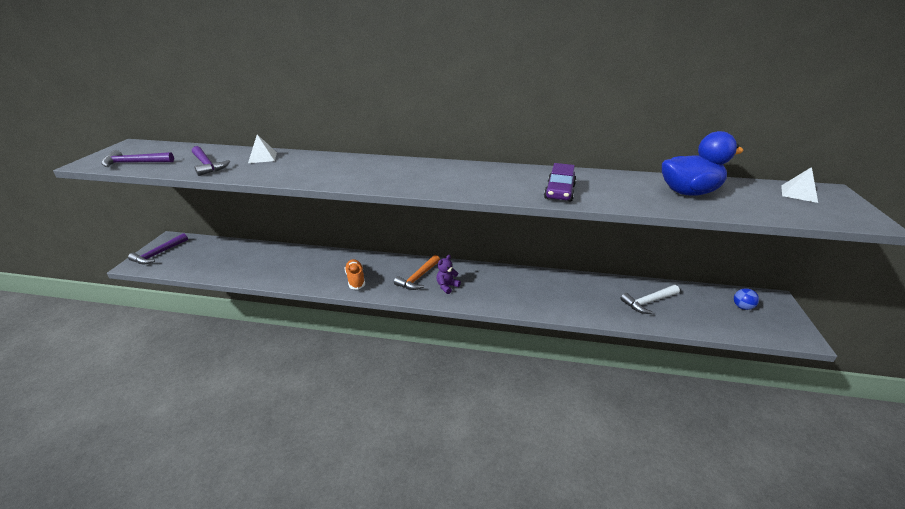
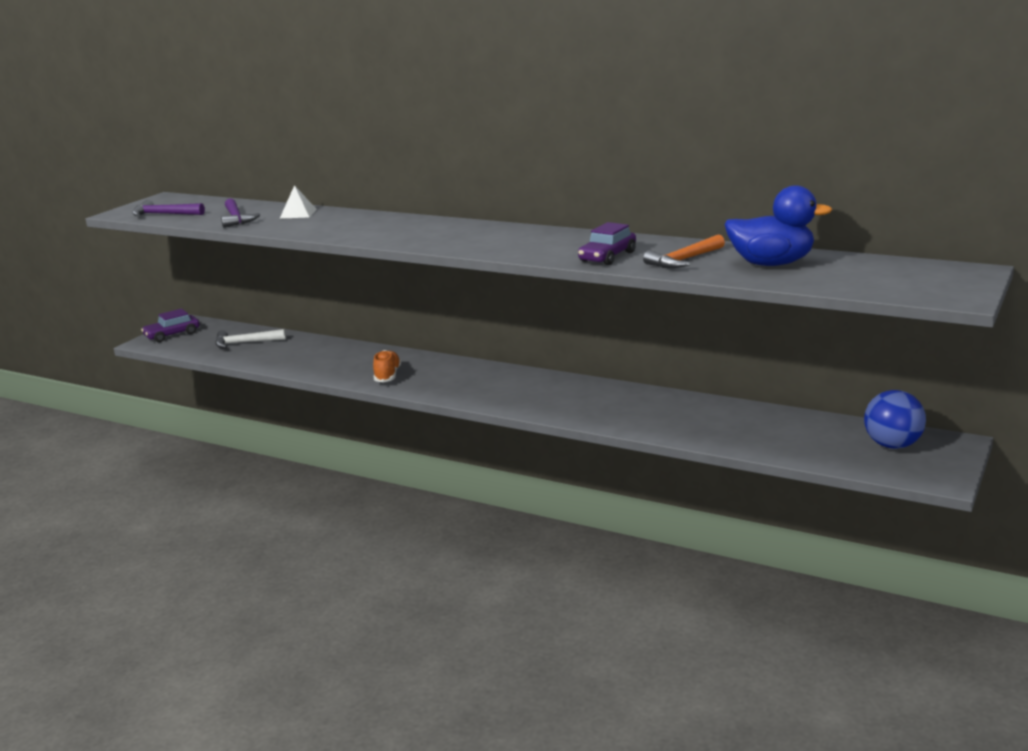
camera: 20 degrees right, 10 degrees down
purple hammer [128,233,188,264] -> purple car [141,309,200,342]
orange hammer [394,255,440,290] -> orange hammer moved to [643,235,725,268]
purple teddy bear [436,255,461,294] -> none
white hammer [620,285,680,314] -> white hammer moved to [215,329,286,348]
blue ball [734,288,759,310] -> blue ball [864,390,926,449], size x1.86
white pyramid [781,167,818,203] -> none

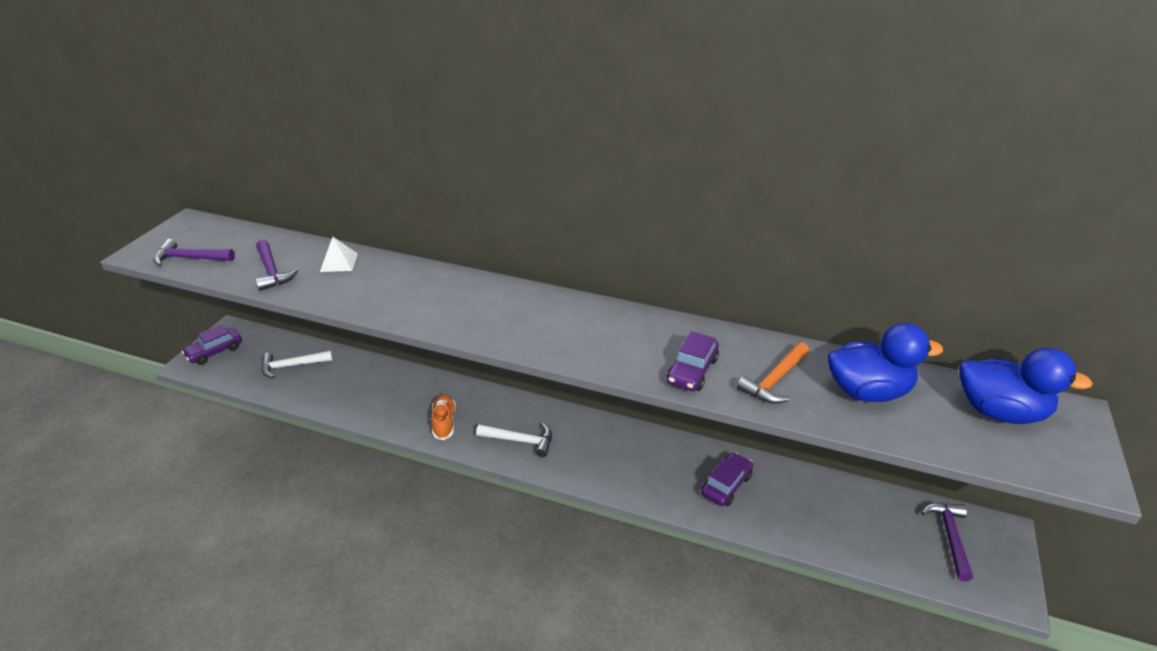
camera: 10 degrees left, 15 degrees up
blue ball [864,390,926,449] -> purple hammer [921,503,973,582]
none -> white hammer [476,423,552,457]
none -> purple car [701,452,753,506]
none -> blue duck [959,347,1093,424]

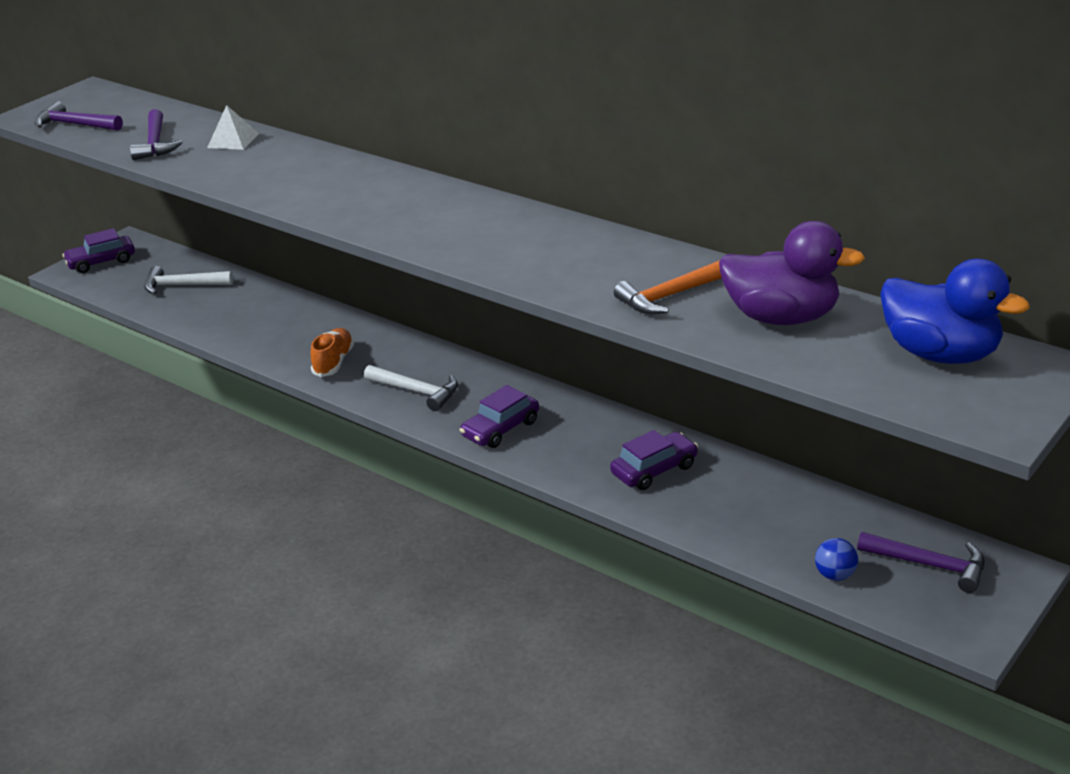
camera: 20 degrees right, 5 degrees down
purple car [666,331,719,391] -> purple car moved to [460,385,539,448]
blue duck [828,323,943,402] -> purple duck [719,221,865,325]
purple hammer [921,503,973,582] -> purple hammer turned 90 degrees clockwise [857,532,984,593]
none -> blue ball [815,538,858,581]

